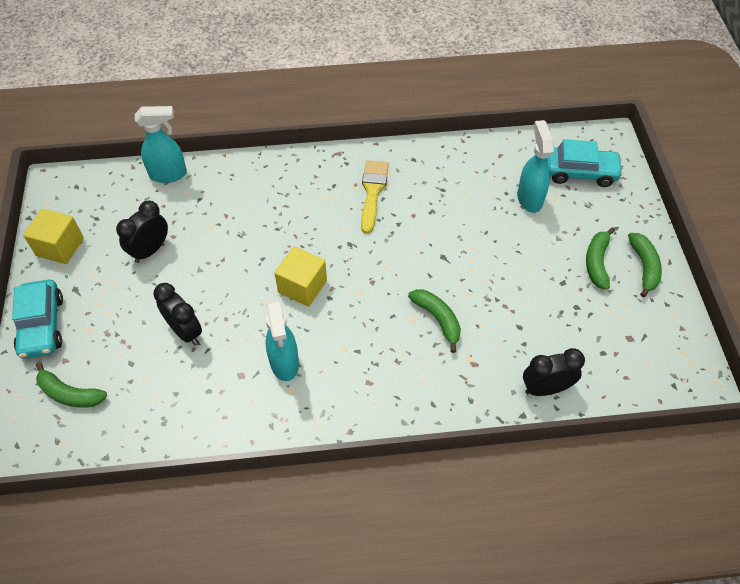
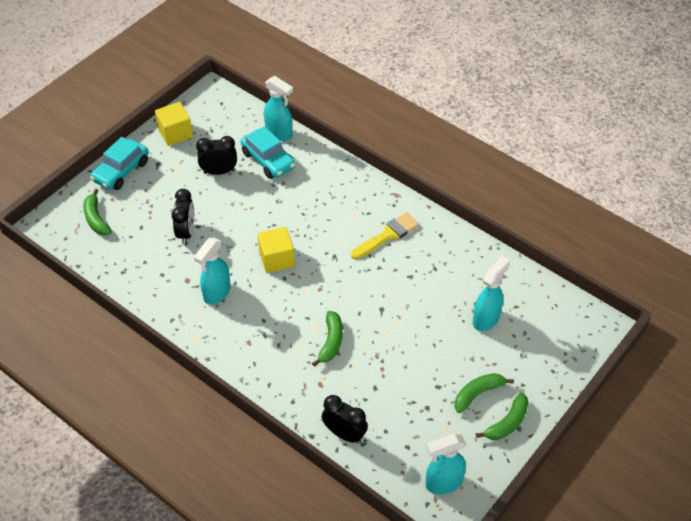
camera: 45 degrees right, 5 degrees down
turquoise car [547,139,623,187] -> turquoise car moved to [241,126,295,179]
none -> turquoise spray bottle [426,433,466,494]

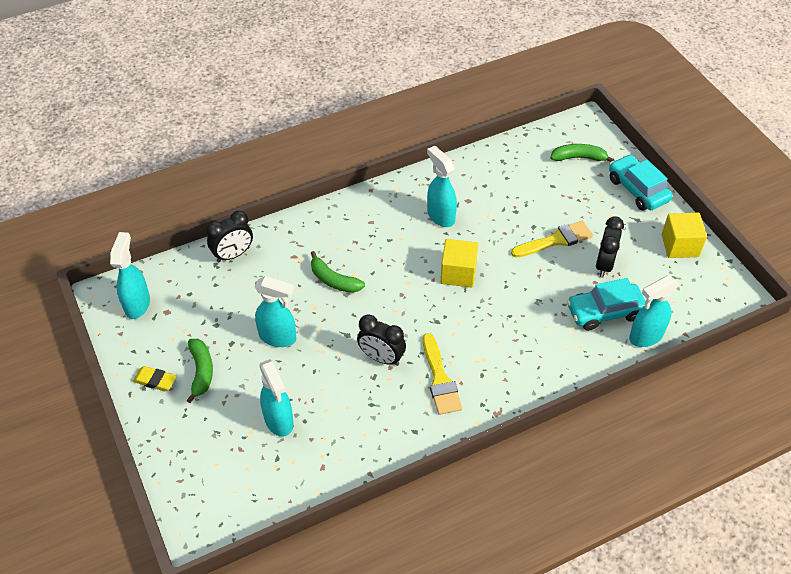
camera: 115 degrees right, 0 degrees up
black clock [172,189,194,244] -> black clock moved to [357,314,406,366]
green banana [476,392,529,440] -> yellow eraser [133,366,177,391]
none -> turquoise spray bottle [254,276,296,347]
none -> yellow brush [511,221,593,258]

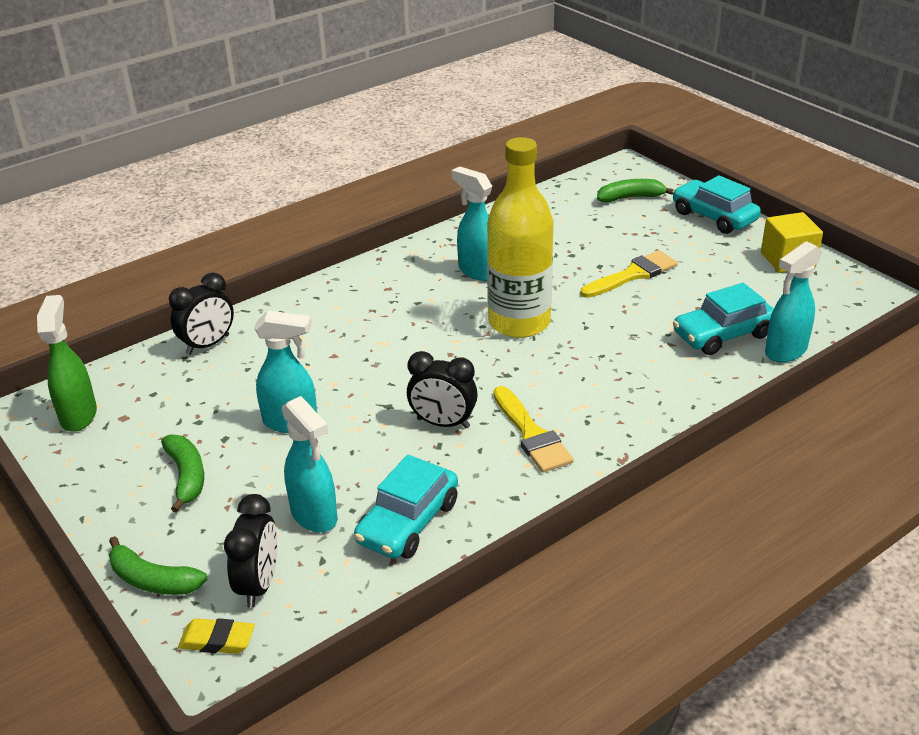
camera: 10 degrees left, 15 degrees down
turquoise spray bottle [110,232,150,319] -> green spray bottle [37,295,97,432]
yellow eraser [133,366,177,391] -> yellow eraser moved to [178,618,255,654]
green banana [311,251,365,293] -> green banana moved to [109,536,208,595]
yellow cube [441,239,478,287] -> yellow bottle [487,137,554,338]
black clock [596,216,624,277] -> black clock moved to [224,494,278,608]
none -> turquoise car [354,455,458,559]

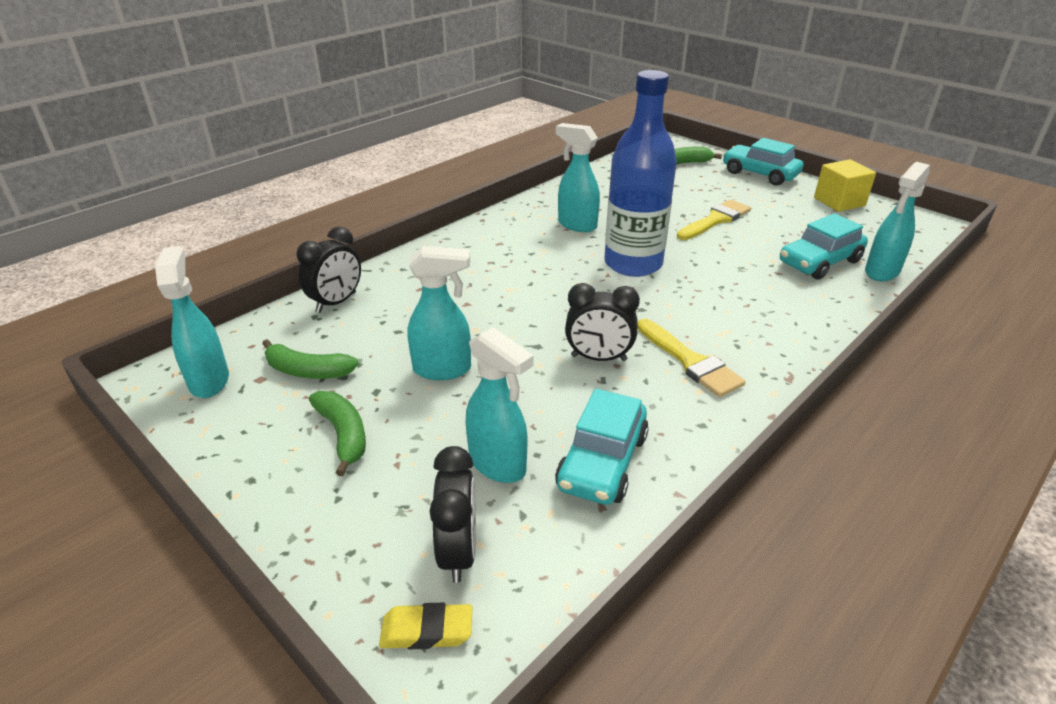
camera: 10 degrees left, 0 degrees up
green spray bottle [37,295,97,432] -> turquoise spray bottle [155,246,229,398]
green banana [109,536,208,595] -> green banana moved to [262,339,359,379]
yellow bottle [487,137,554,338] -> blue bottle [604,70,677,277]

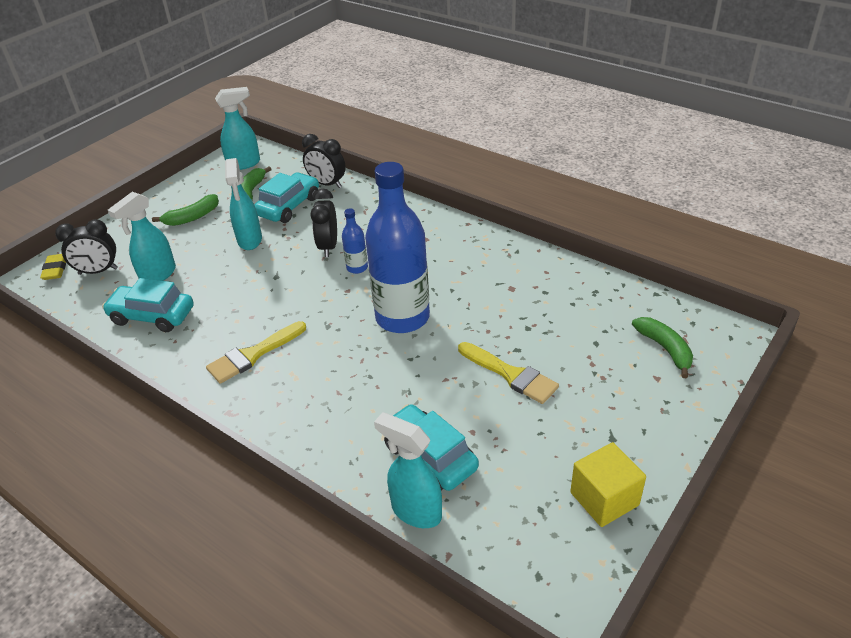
camera: 85 degrees right, 5 degrees up
turquoise spray bottle [556,123,600,232] -> none
black clock [565,283,640,361] -> black clock moved to [310,189,337,257]
turquoise car [723,138,804,186] -> turquoise car moved to [254,172,319,223]
none -> blue bottle [342,208,368,274]

